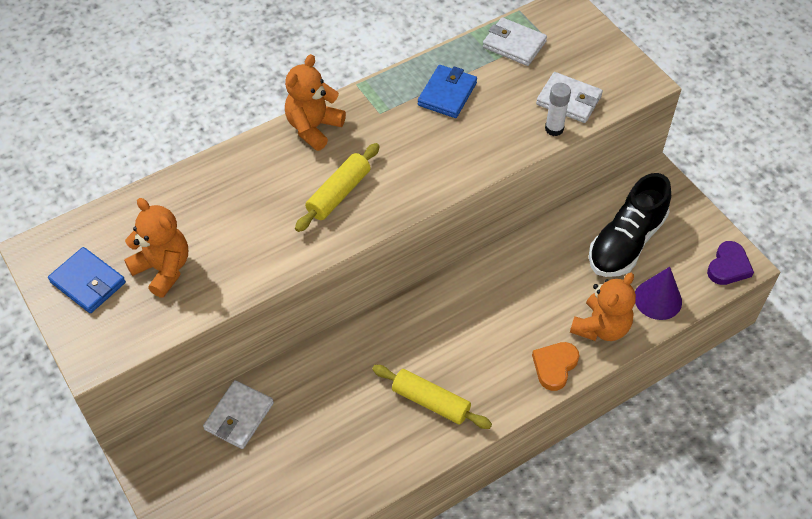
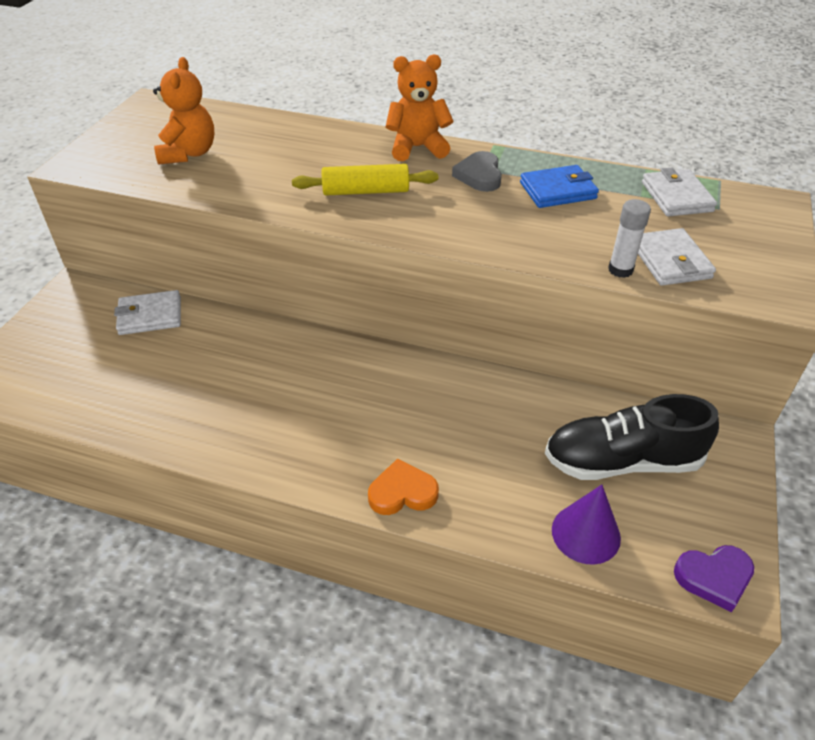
camera: 50 degrees right, 10 degrees down
blue wallet [48,247,126,313] -> none
yellow rolling pin [372,365,492,429] -> none
orange teddy bear [570,273,636,341] -> none
none -> grey heart [452,151,502,192]

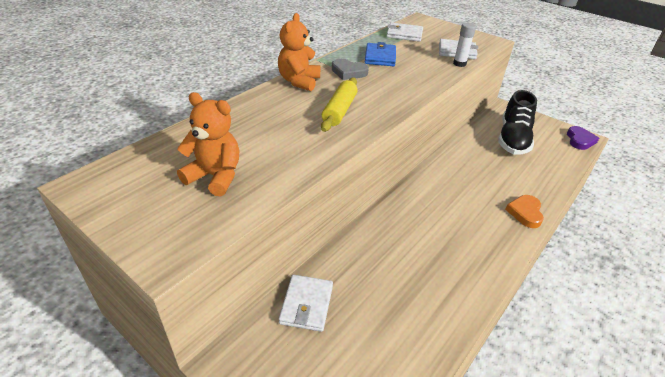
camera: 70 degrees left, 5 degrees down
purple cone [552,484,621,565] -> none

